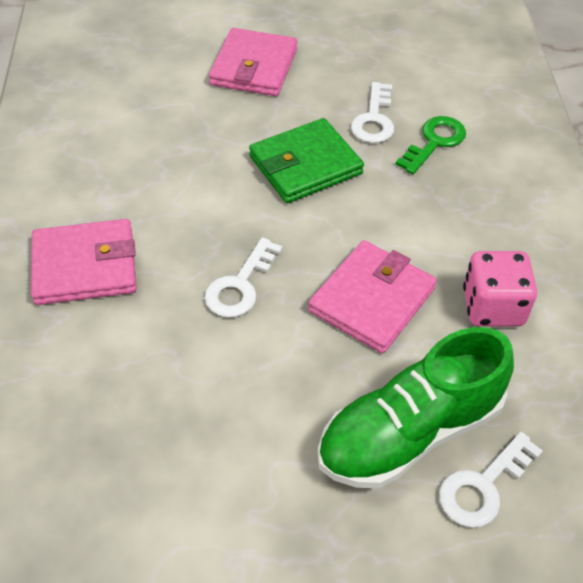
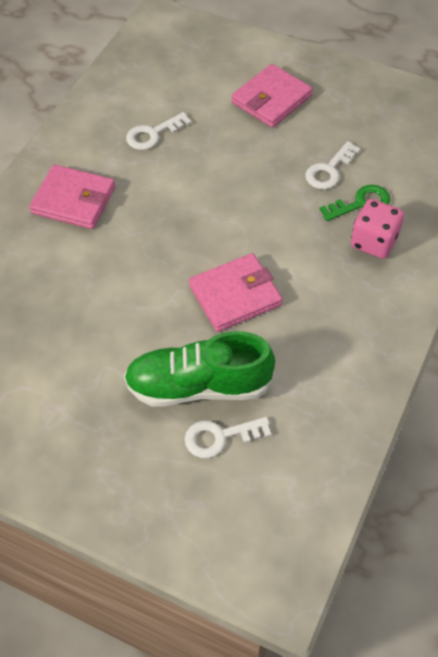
camera: 30 degrees right, 5 degrees up
white key [205,237,282,318] -> white key moved to [126,112,191,150]
green wallet [249,118,364,203] -> none
pink dice [463,251,537,327] -> pink dice moved to [351,199,404,259]

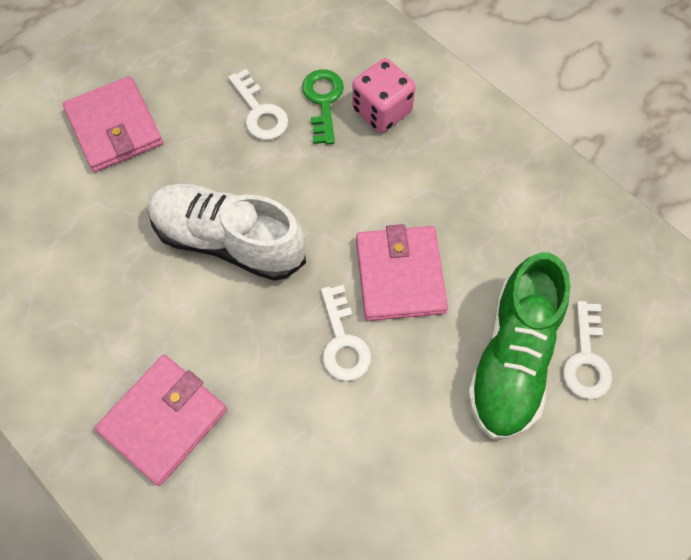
camera: 70 degrees left, 10 degrees up
white key [126,112,191,150] -> white key moved to [321,285,371,381]
none -> white shoe [148,183,306,281]

